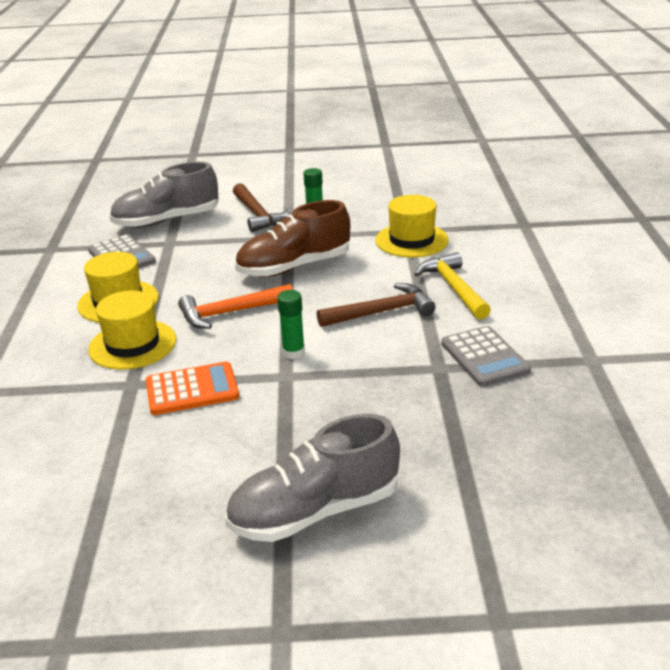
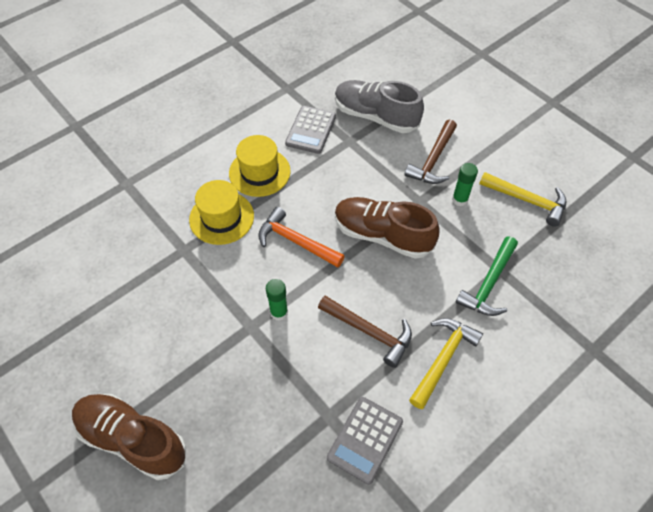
camera: 50 degrees right, 25 degrees up
orange calculator [146,362,239,415] -> none
grey shoe [225,414,400,542] -> brown shoe [72,394,186,480]
yellow hat [376,195,449,258] -> green hammer [456,236,518,316]
none -> yellow hammer [479,172,566,227]

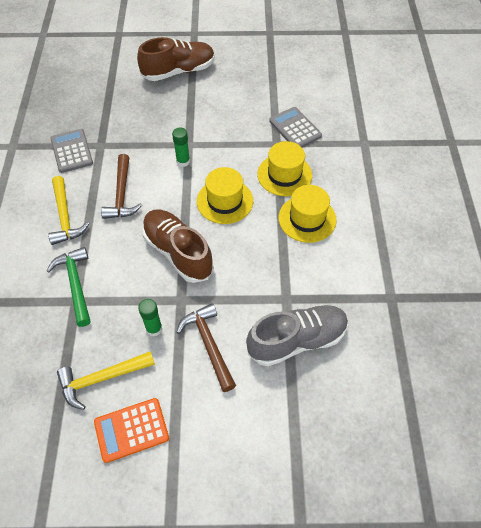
camera: 130 degrees right, 0 degrees up
orange hammer [258,207,345,268] -> yellow hat [197,167,253,224]
grey calculator [285,106,336,154] -> grey calculator moved to [269,107,322,147]
brown hammer [318,296,412,368] -> brown hammer turned 75 degrees counterclockwise [101,154,142,219]
brown shoe [335,197,440,259] -> brown shoe turned 105 degrees counterclockwise [142,210,214,283]
none -> orange calculator [94,398,169,463]

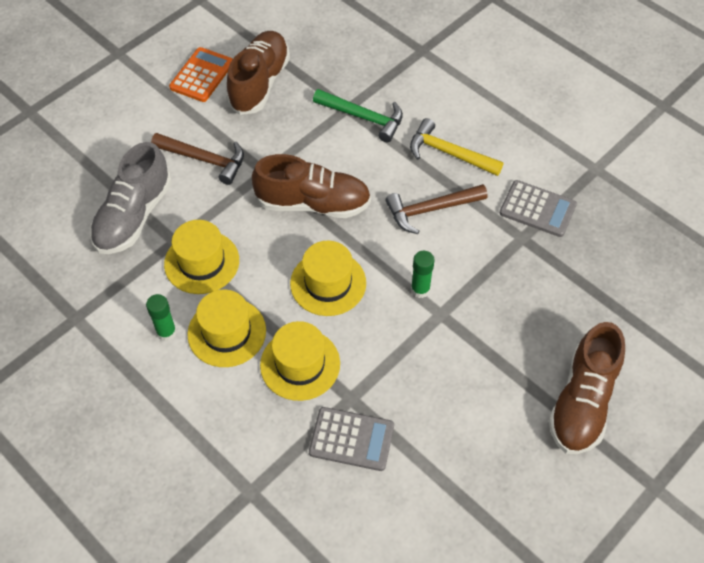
camera: 135 degrees right, 0 degrees up
yellow hammer [57,351,155,410] -> brown shoe [226,31,290,115]
brown hammer [101,154,142,219] -> brown hammer turned 60 degrees counterclockwise [386,184,487,234]
green glue stick [138,299,162,337] -> green glue stick moved to [146,294,177,341]
none -> yellow hat [164,220,239,294]

